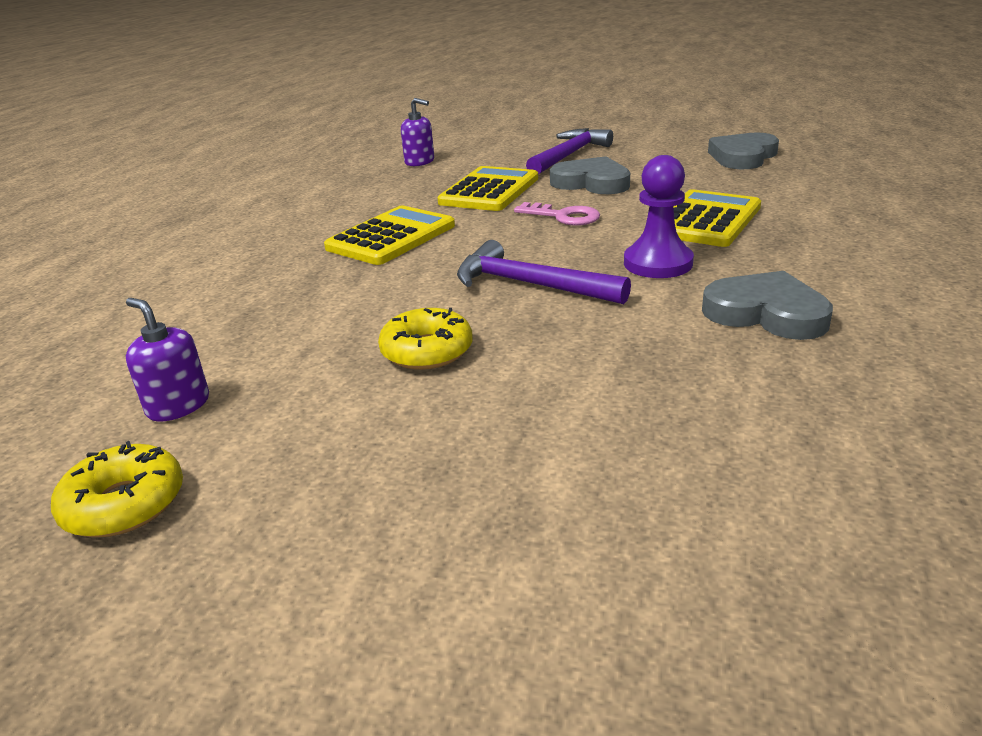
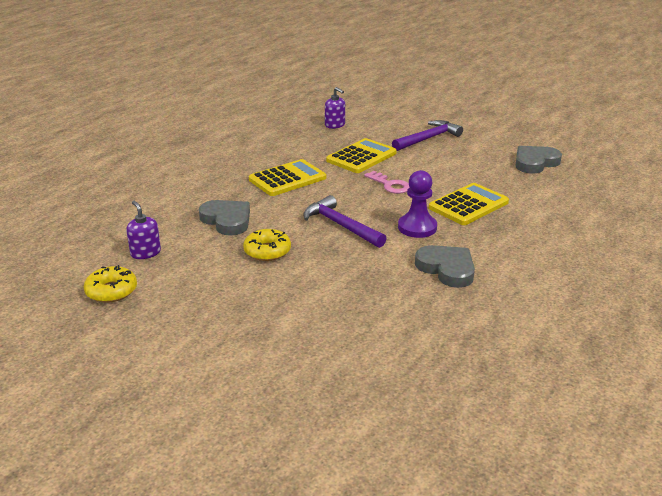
camera: 15 degrees right, 0 degrees up
grey heart [550,156,630,194] -> grey heart moved to [199,200,250,236]

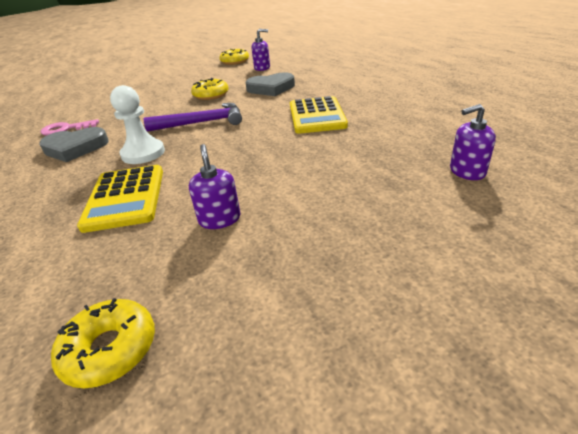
camera: 125 degrees right, 5 degrees up
yellow calculator [326,138,397,173] -> none
pink key [364,171,410,194] -> pink key moved to [41,119,99,136]
purple hammer [392,120,463,151] -> none
purple pawn [398,170,437,238] -> white pawn [110,85,165,164]
grey heart [515,146,562,173] -> yellow donut [51,298,155,388]
none -> purple soap dispenser [189,144,240,229]

